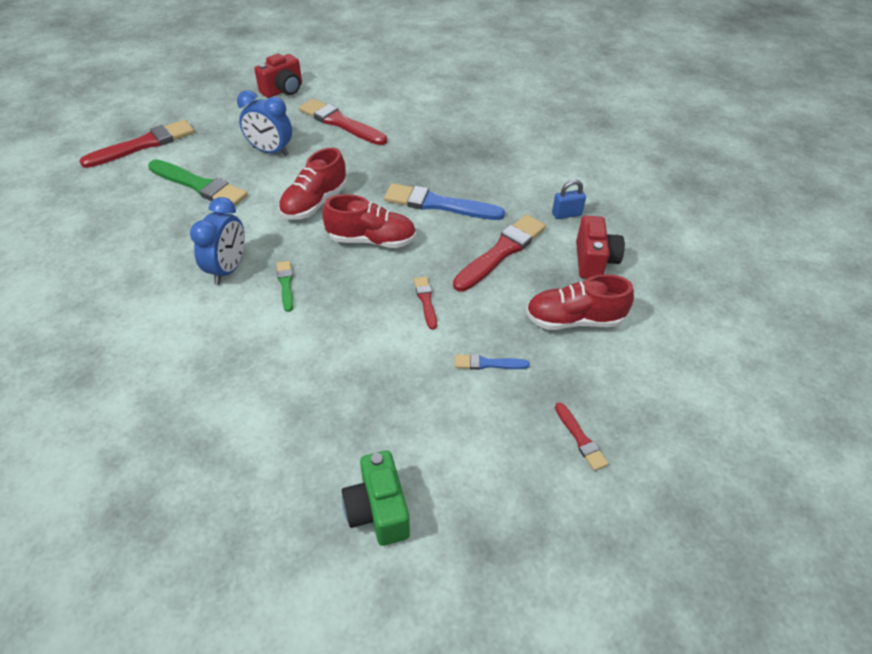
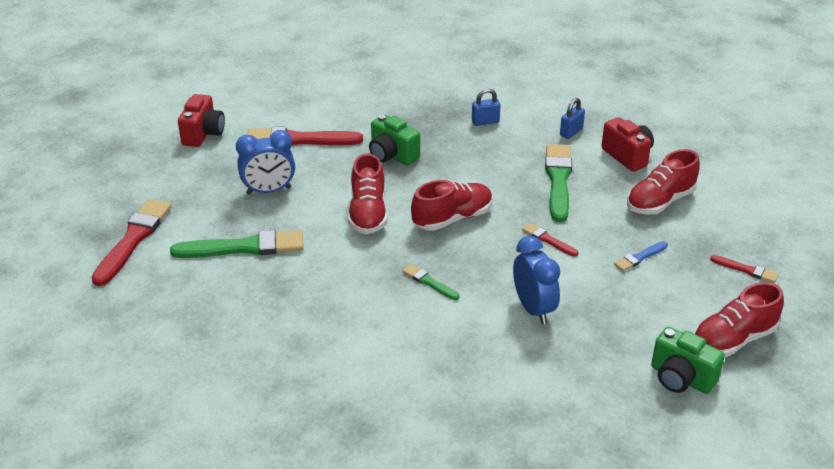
camera: 35 degrees left, 10 degrees down
blue clock [190,197,245,285] -> blue clock moved to [513,236,560,324]
blue brush [384,183,505,220] -> none
red brush [453,214,546,292] -> green brush [545,144,572,222]
none -> green camera [369,115,420,166]
none -> blue padlock [472,88,501,126]
none -> red shoe [694,282,784,357]

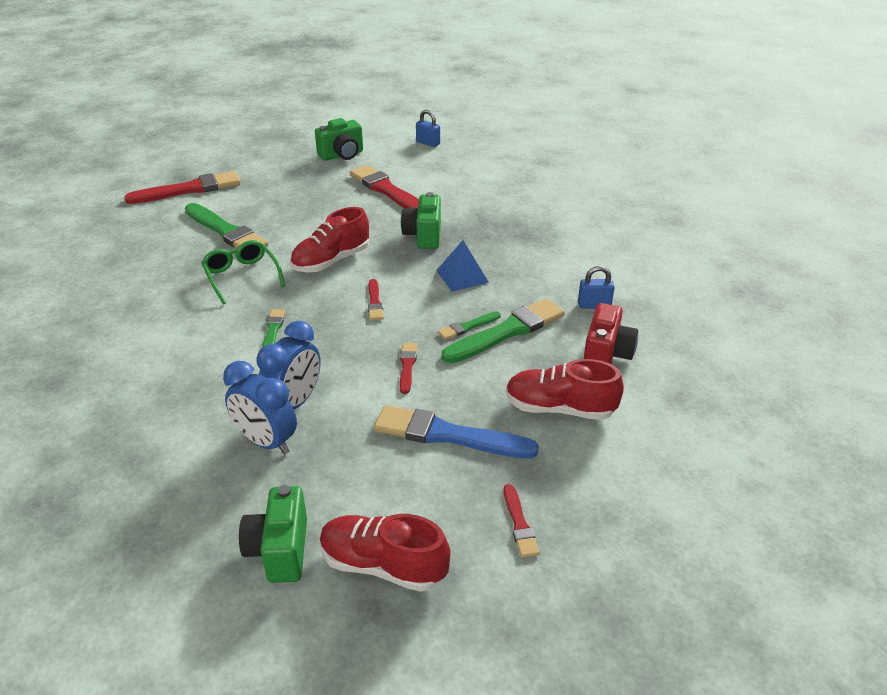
camera: 50 degrees right, 0 degrees up
red camera [178,94,225,147] -> green camera [315,118,363,161]
blue clock [236,130,295,195] -> blue clock moved to [223,361,297,455]
red shoe [411,180,493,231] -> red brush [368,279,384,320]
blue padlock [472,88,501,126] -> blue padlock moved to [416,110,440,147]
blue brush [614,241,668,271] -> blue brush [374,405,539,458], size x2.01
none -> green glasses [201,240,285,305]
none -> blue pyramid [436,240,489,291]
none -> green brush [438,311,501,340]

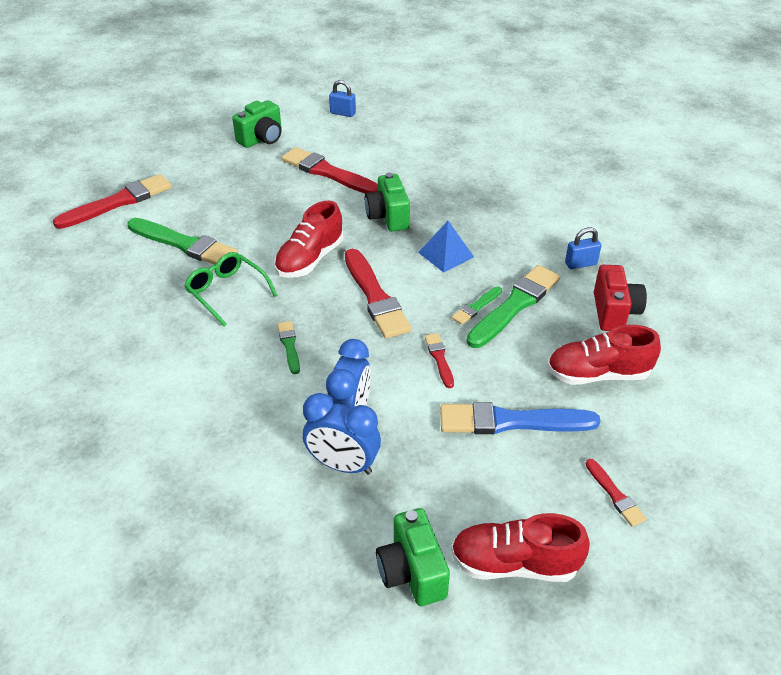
camera: 15 degrees left, 5 degrees up
red brush [368,279,384,320] -> red brush [345,249,412,339], size x2.01

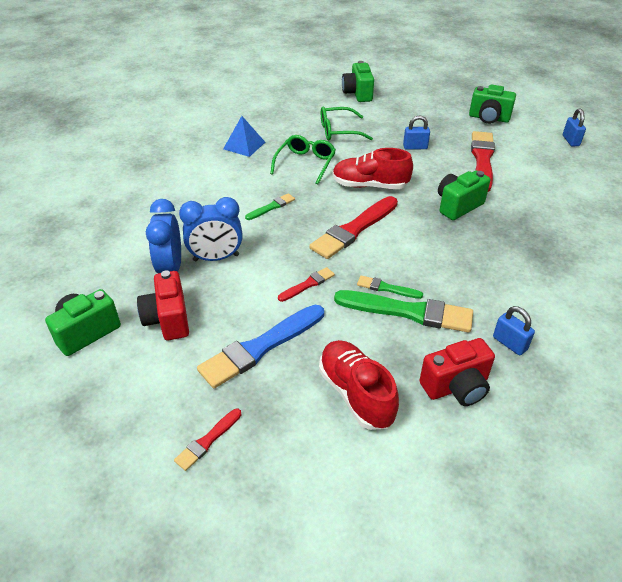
camera: 65 degrees right, 0 degrees up
red brush [53,174,172,229] -> green camera [342,61,374,102]
green brush [127,218,238,265] -> green glasses [321,107,373,141]
blue pyramid [418,221,474,273] -> blue pyramid moved to [223,116,265,157]
blue brush [440,402,600,434] -> blue brush turned 105 degrees counterclockwise [197,305,324,388]
red shoe [451,513,590,582] -> none
none -> red camera [137,270,189,340]
none -> blue padlock [403,115,430,150]

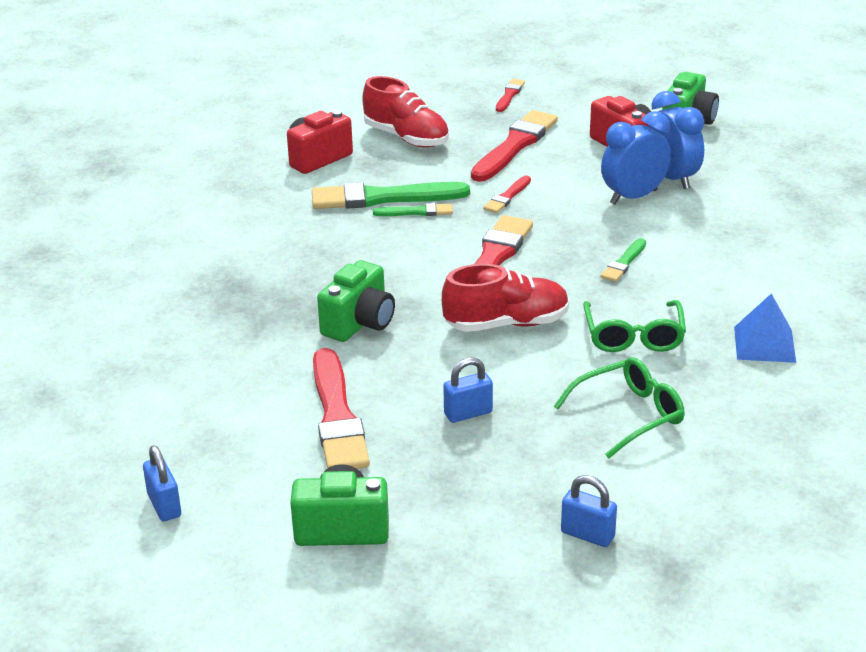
camera: 160 degrees right, 10 degrees down
blue brush [197,305,324,388] -> red brush [471,110,558,182]
green camera [342,61,374,102] -> none
blue padlock [493,306,535,355] -> blue padlock moved to [561,475,617,547]

